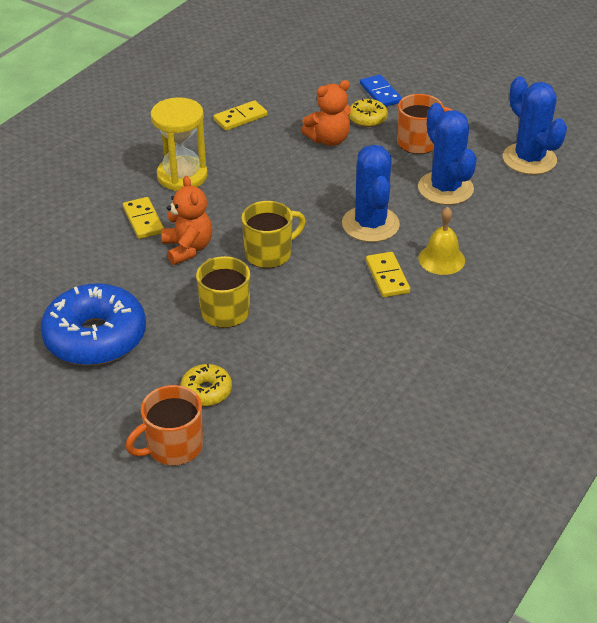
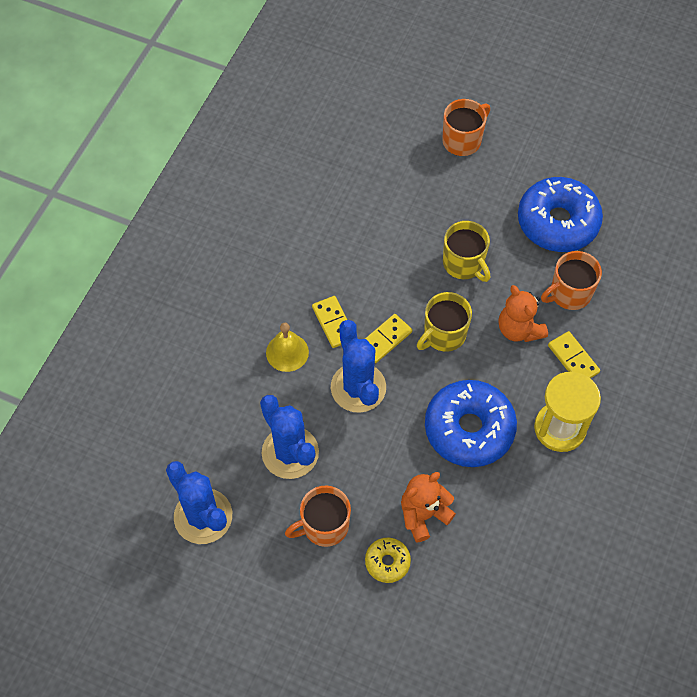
camera: 170 degrees right, 20 degrees up
yellow donut [180,364,232,406] -> none
yellow domino [213,100,268,131] -> yellow domino moved to [365,314,412,363]
blue domino [360,75,402,106] -> none
none -> blue donut [425,380,517,467]
none -> orange mug [541,251,602,310]

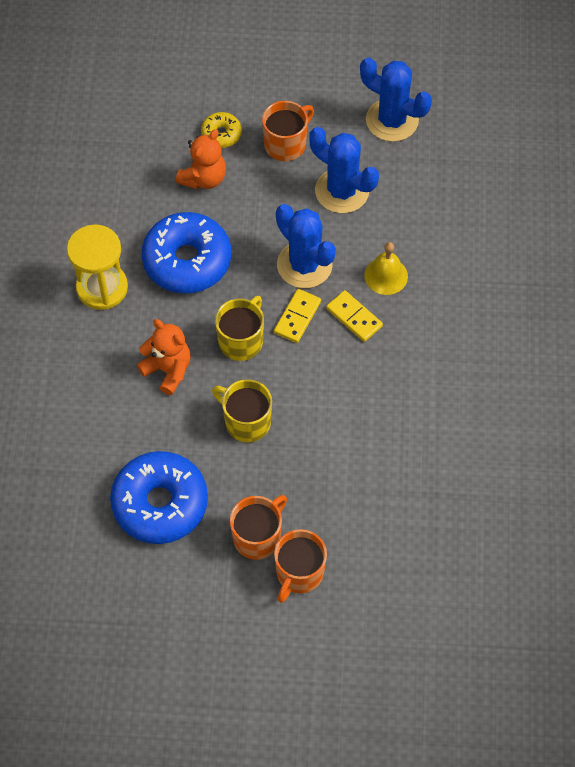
camera: 160 degrees right, 0 degrees up
orange mug [541,251,602,310] -> orange mug moved to [230,495,287,560]
yellow domino [548,331,600,378] -> none

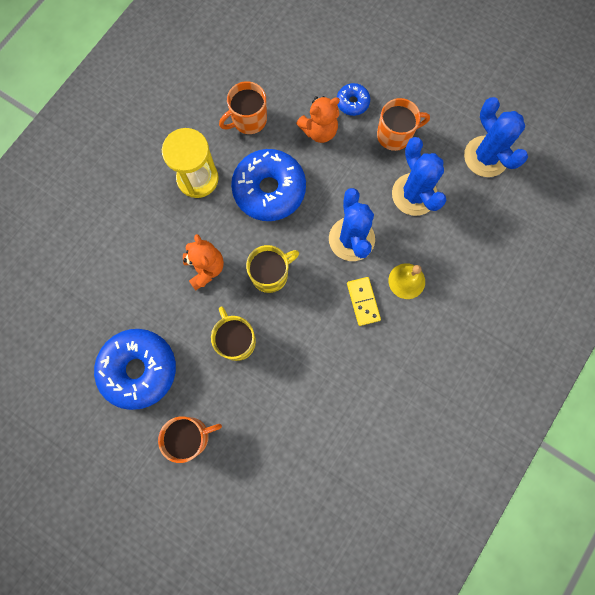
camera: 30 degrees right, 15 degrees up
yellow donut [201,112,242,148] -> blue donut [337,83,370,116]
yellow domino [274,289,321,343] -> none
orange mug [274,529,327,603] -> orange mug moved to [219,81,267,134]

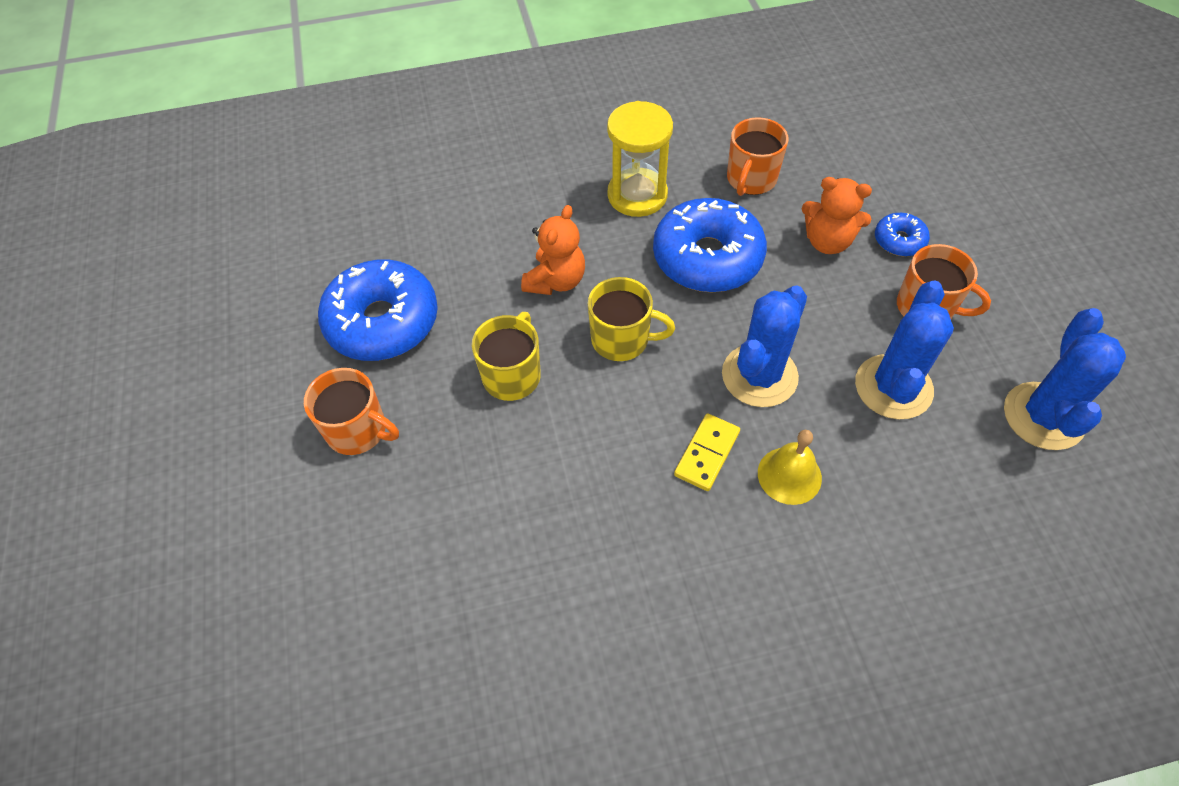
camera: 45 degrees right, 20 degrees down
orange mug [219,81,267,134] -> orange mug turned 75 degrees counterclockwise [727,117,789,196]

